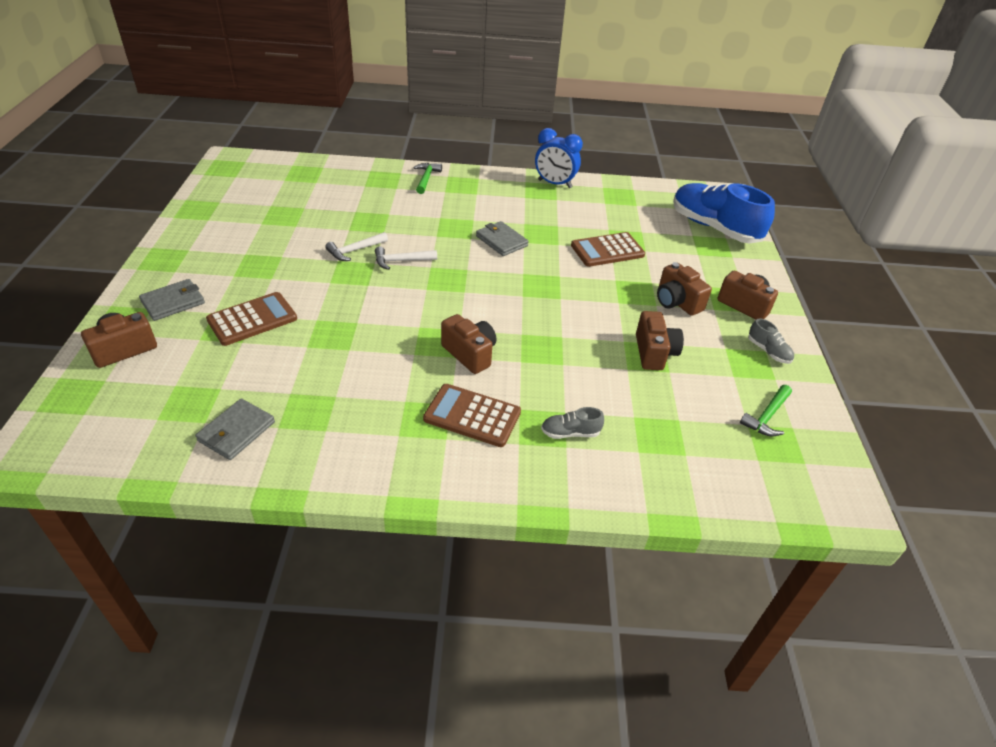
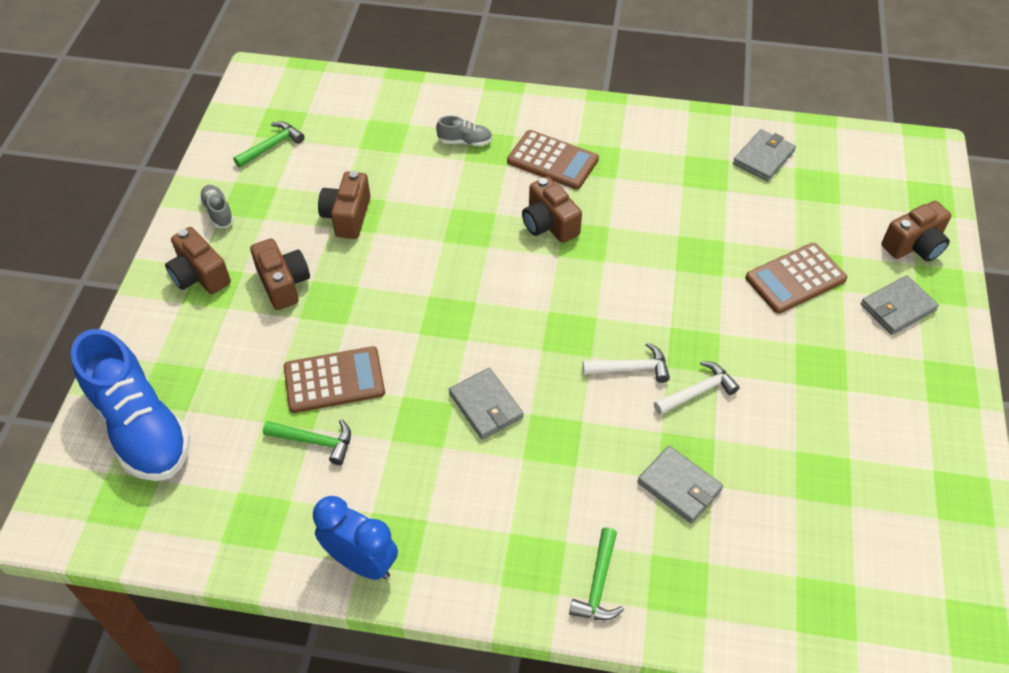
camera: 170 degrees left, 10 degrees up
none -> green hammer [263,419,351,465]
none -> grey wallet [637,446,723,524]

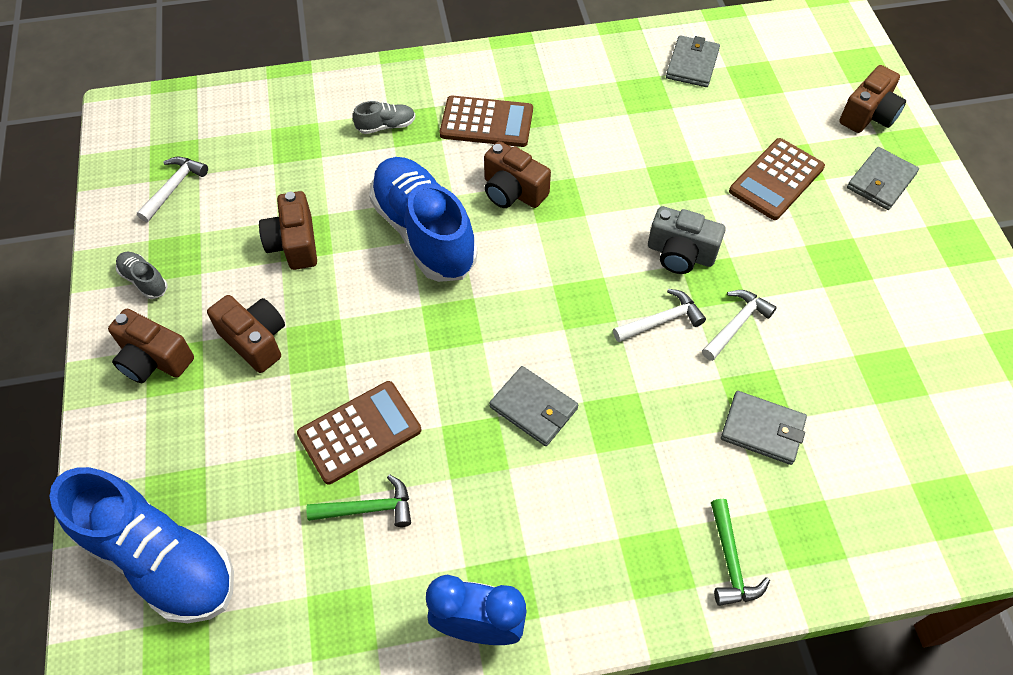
camera: 20 degrees left, 5 degrees up
green hammer [233,122,305,168] -> white hammer [137,157,208,222]
none -> blue shoe [369,157,477,282]
none -> grey camera [648,206,726,274]

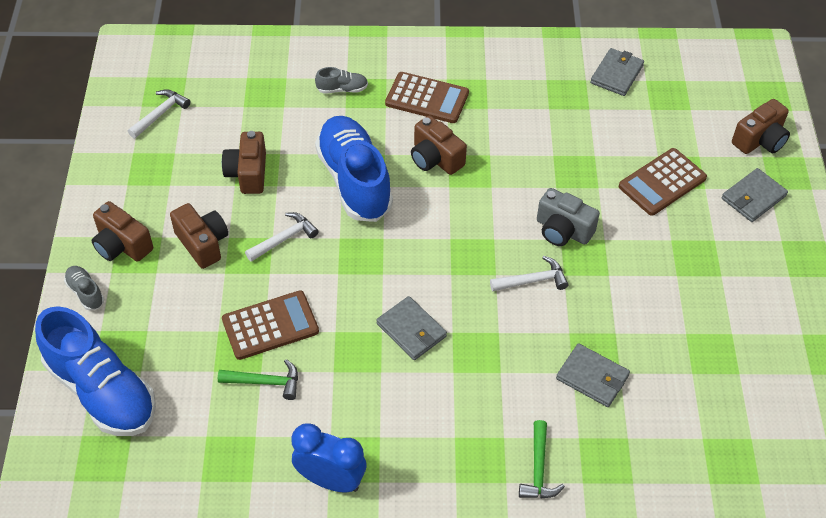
camera: 10 degrees right, 5 degrees down
grey shoe [116,252,168,299] -> grey shoe moved to [64,266,104,311]
white hammer [702,290,777,361] -> white hammer moved to [245,212,319,262]

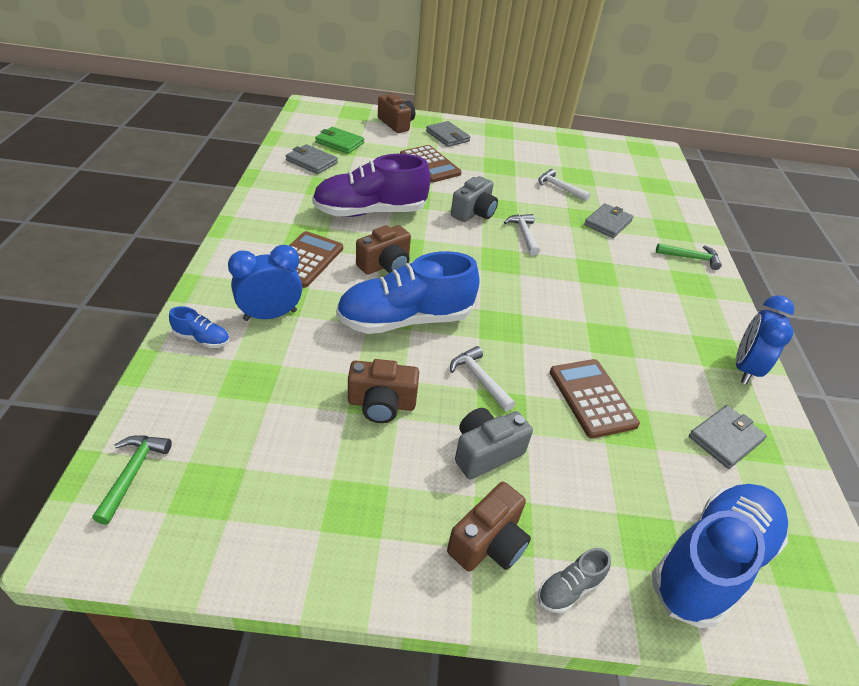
camera: 90 degrees left, 10 degrees down
white hammer [128,89,190,138] -> white hammer moved to [538,169,591,201]
brown camera [170,203,228,269] -> grey camera [455,408,533,480]
green hammer [218,359,298,400] -> green hammer moved to [92,435,172,525]
grey shoe [315,67,368,94] -> blue clock [228,245,302,321]
grey wallet [376,296,447,360] -> grey wallet moved to [689,405,767,469]
none -> blue shoe [169,306,229,348]
none -> purple shoe [312,154,430,217]
none -> green wallet [315,127,364,154]

